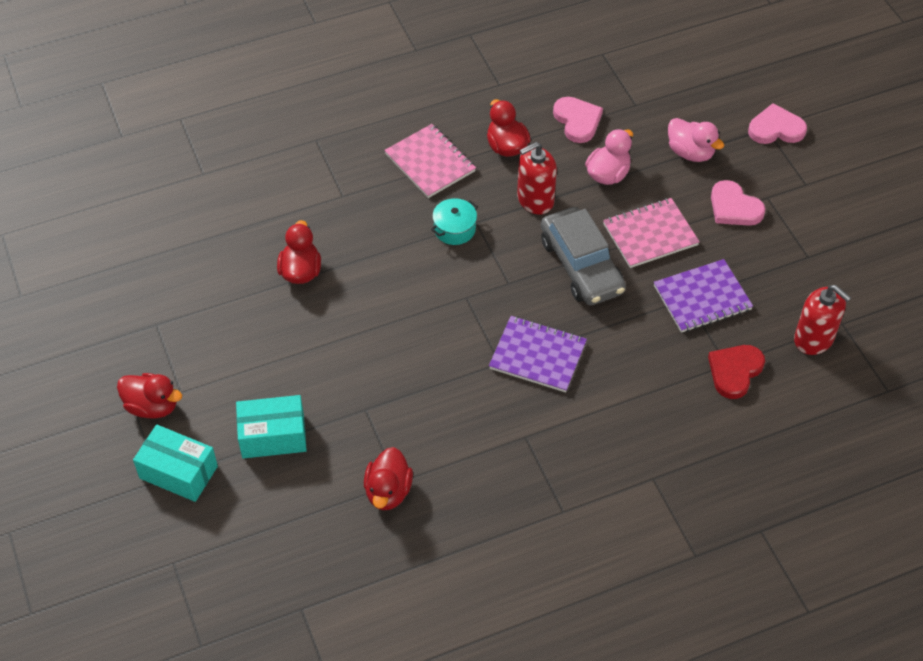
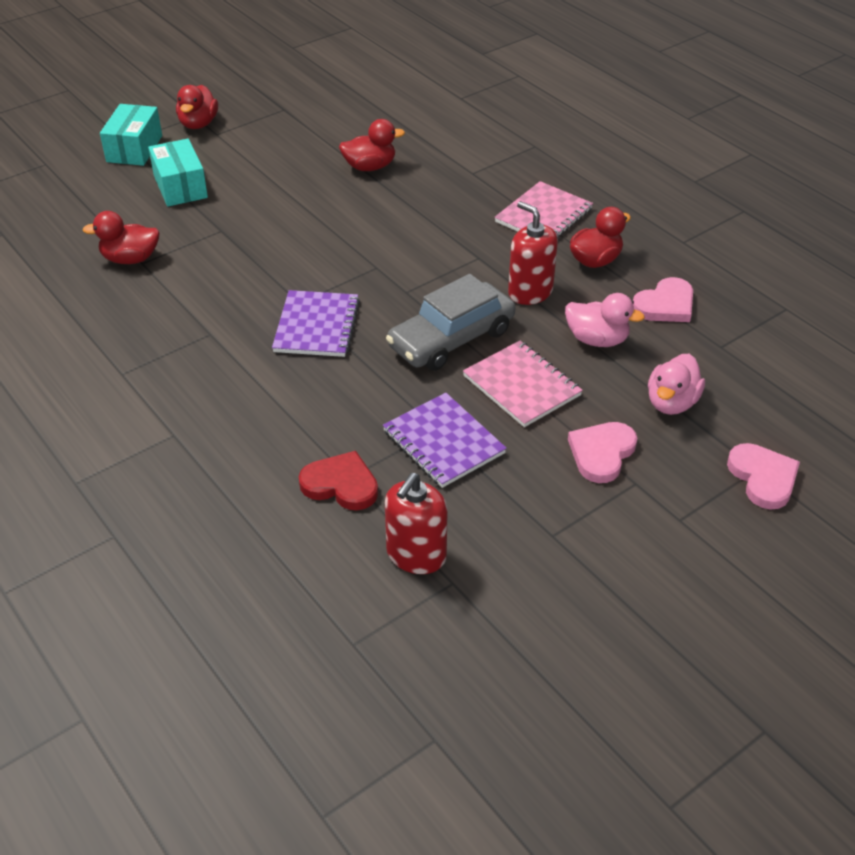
camera: 75 degrees right, 10 degrees down
turquoise pot [431,198,478,245] -> none

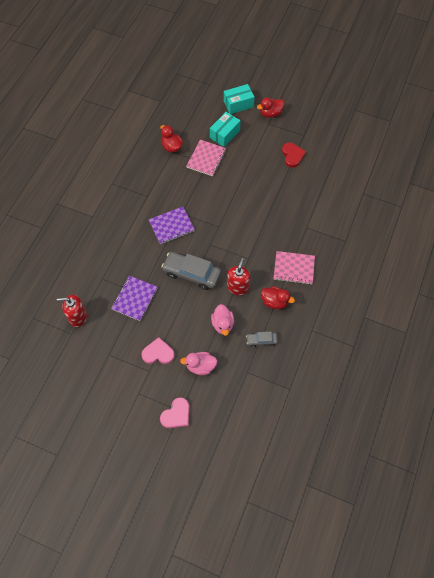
camera: 60 degrees right, 20 degrees up
red heart [299,451,378,510] -> red heart moved to [282,142,306,168]
red duck [339,119,405,171] -> none
pink notebook [463,341,583,427] -> pink notebook moved to [186,140,226,176]
pink heart [633,277,693,322] -> grey car [246,331,278,347]

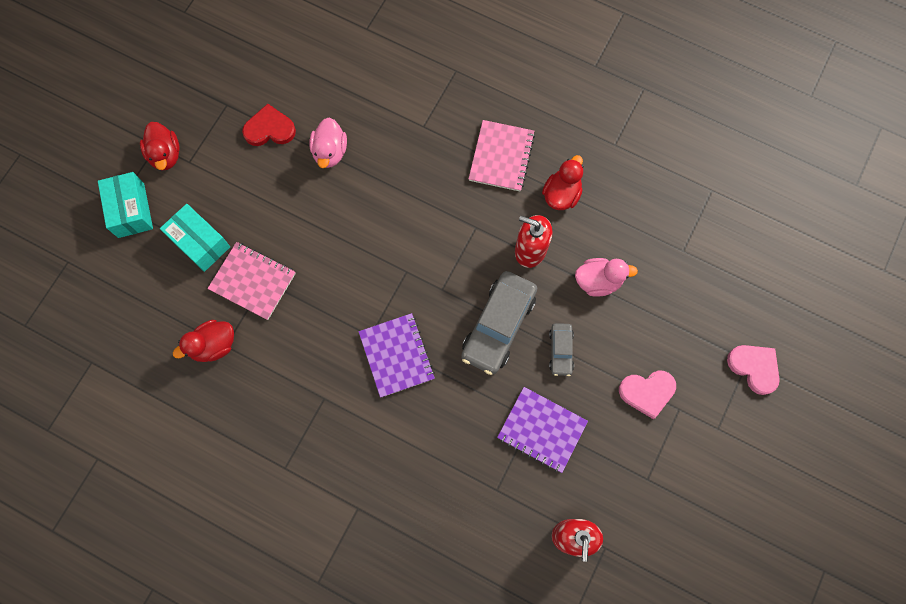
camera: 85 degrees left, 10 degrees up
pink heart [141,337,175,364] -> pink heart turned 105 degrees counterclockwise [619,370,676,419]
pink duck [180,352,217,375] -> pink duck moved to [309,118,347,168]
grey car [246,331,278,347] -> grey car moved to [549,323,574,376]

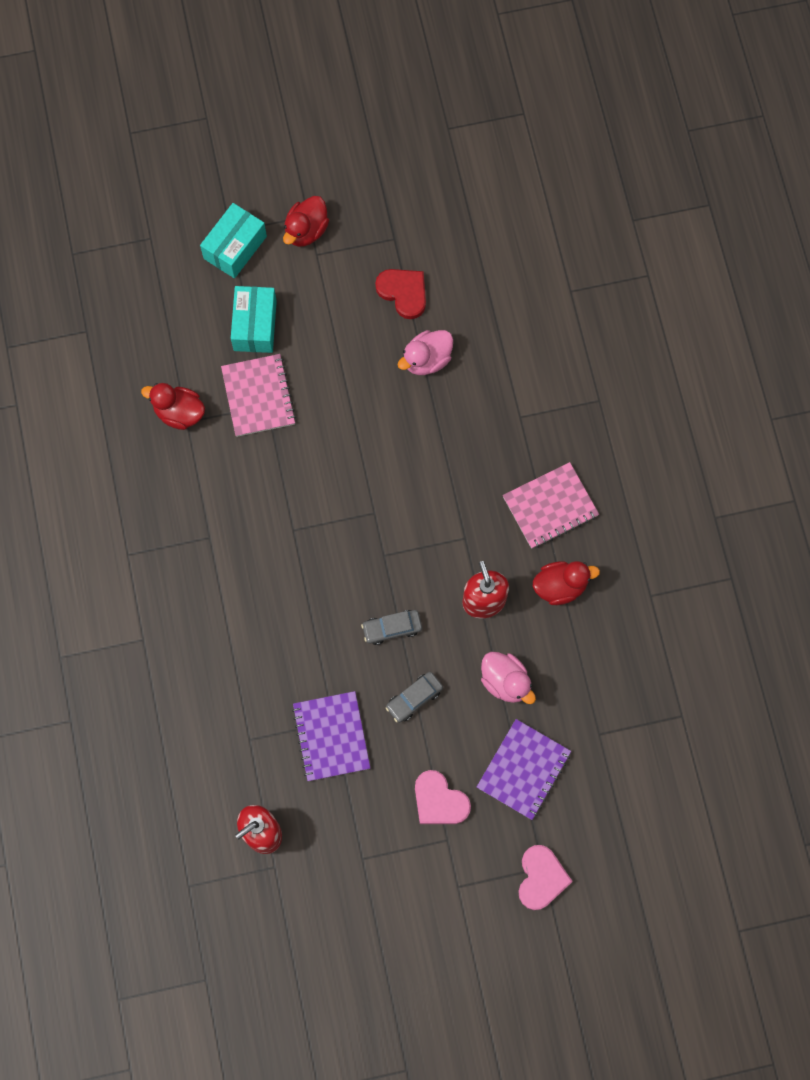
camera: 50 degrees right, 0 degrees up
purple notebook [358,313,435,398] -> purple notebook moved to [477,719,571,820]
grey car [461,271,537,375] -> grey car [361,610,422,645], size x0.51

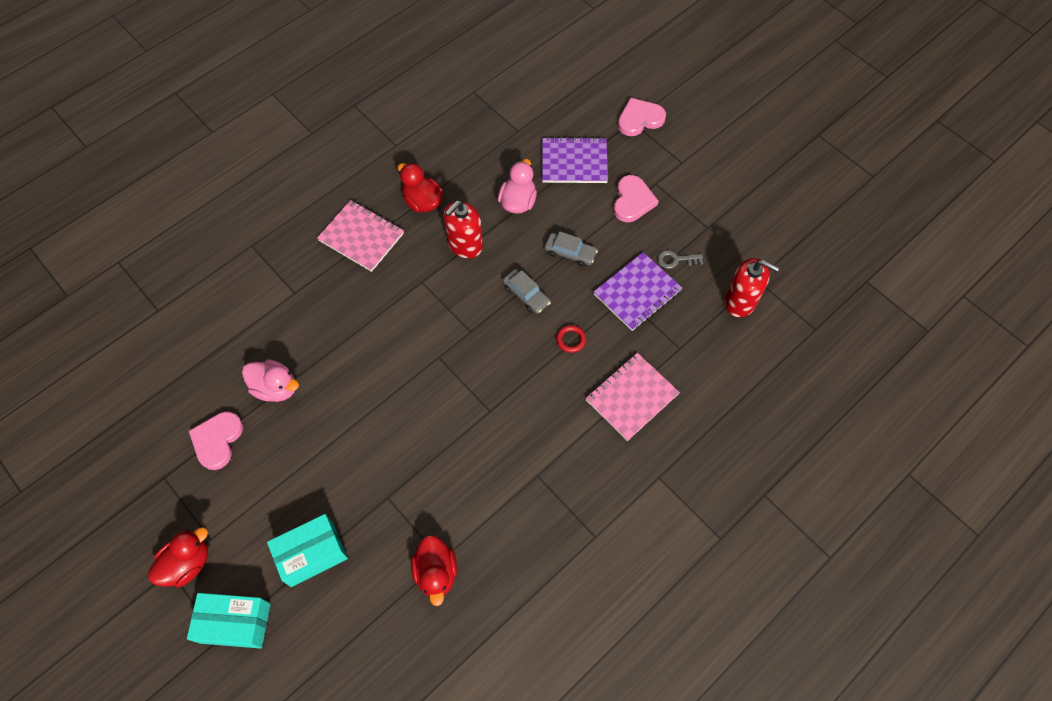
camera: 120 degrees left, 10 degrees down
pink notebook [221,354,296,437] -> pink notebook moved to [585,353,680,441]
red duck [283,196,329,247] -> red duck turned 45 degrees counterclockwise [148,527,208,587]
red heart [375,269,426,319] -> pink heart [189,411,243,470]
none -> red ring [556,325,586,353]
none -> grey key [657,250,703,269]

